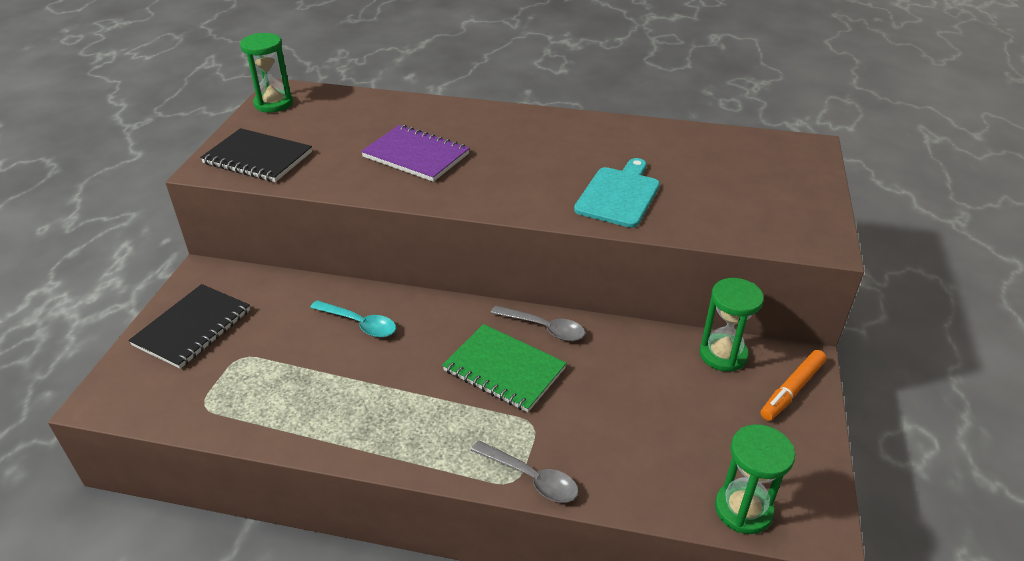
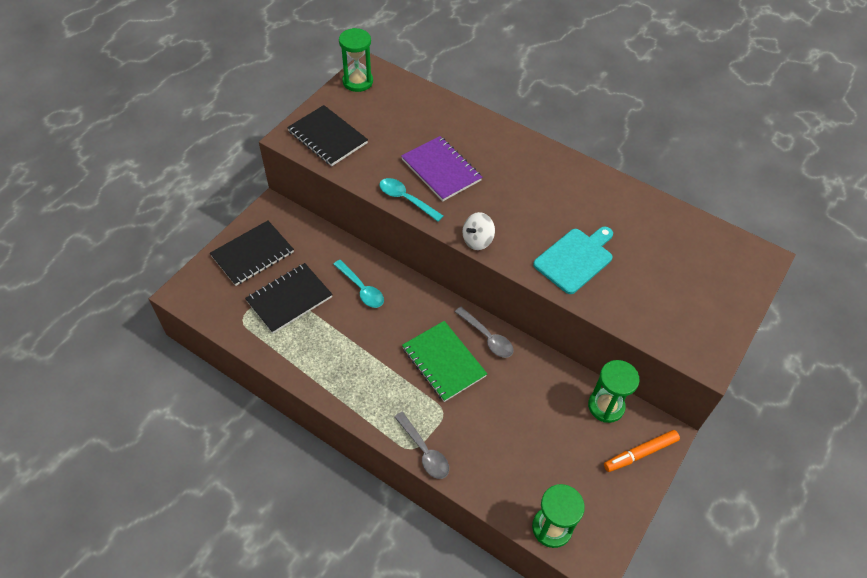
camera: 20 degrees right, 15 degrees up
none -> black notebook [245,263,333,333]
none -> turquoise spoon [379,178,443,222]
none -> white spinning top [462,212,495,250]

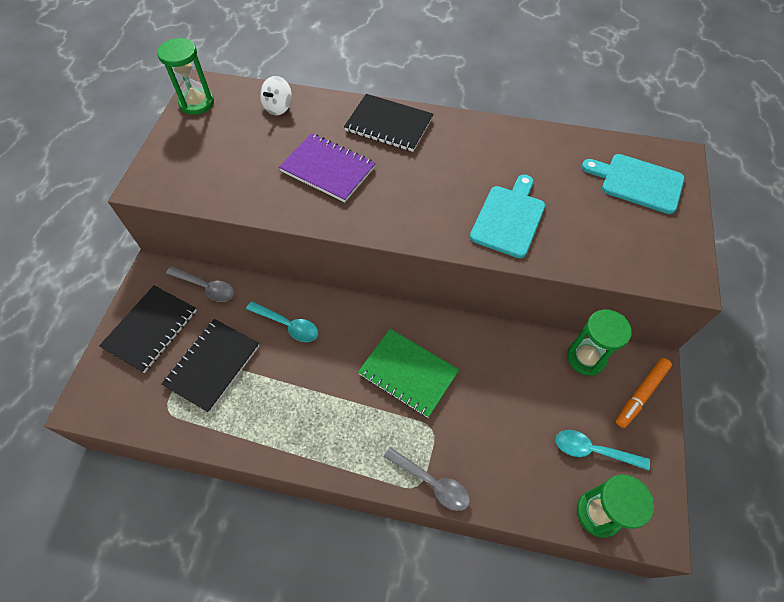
camera: 20 degrees left, 5 degrees up
black notebook [287,105,368,166] -> black notebook moved to [344,94,433,152]
turquoise spoon [379,178,443,222] -> turquoise spoon moved to [556,430,650,470]
grey spoon [455,307,514,358] -> grey spoon moved to [166,266,234,302]
white spinning top [462,212,495,250] -> white spinning top moved to [260,76,292,115]
none -> turquoise cutting board [582,154,685,214]

